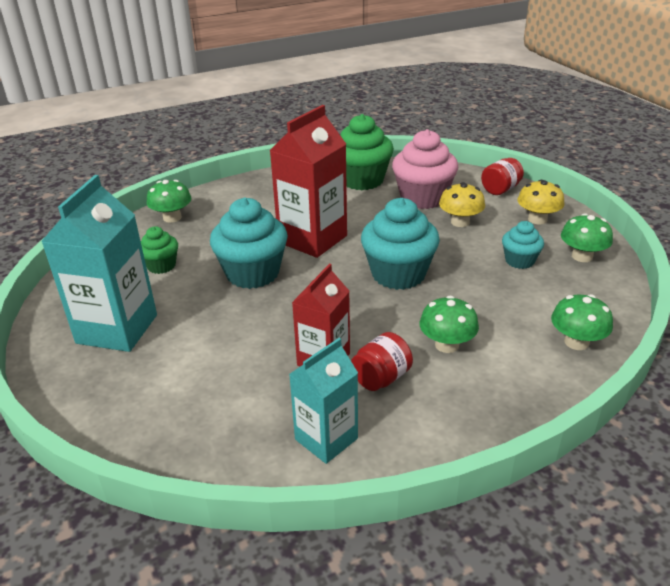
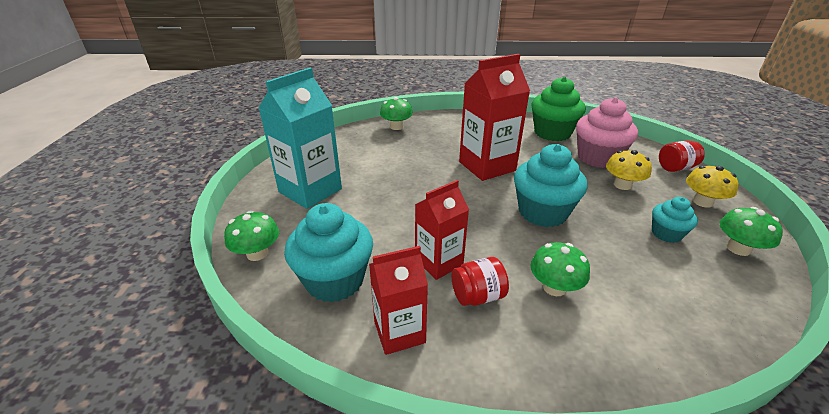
camera: 25 degrees right, 0 degrees up
green cupcake [141,226,178,274] -> none
turquoise cupcake [210,198,288,289] -> turquoise cupcake moved to [284,203,373,302]
turquoise carton [289,338,358,464] -> red carton [369,246,428,355]
green mushroom [551,294,613,350] -> green mushroom moved to [224,211,279,261]

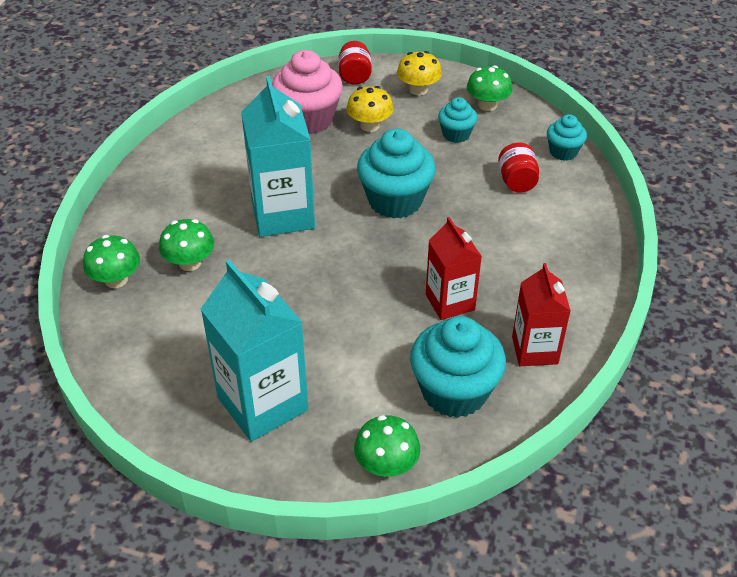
camera: 75 degrees left, 10 degrees up
red jar [452,257,509,306] -> red jar moved to [498,142,539,193]
red carton [459,54,530,181] -> turquoise carton [241,76,315,237]
green mushroom [530,242,590,296] -> green mushroom moved to [159,219,214,271]
green cupcake [531,77,586,141] -> none
none -> turquoise cupcake [547,114,587,161]

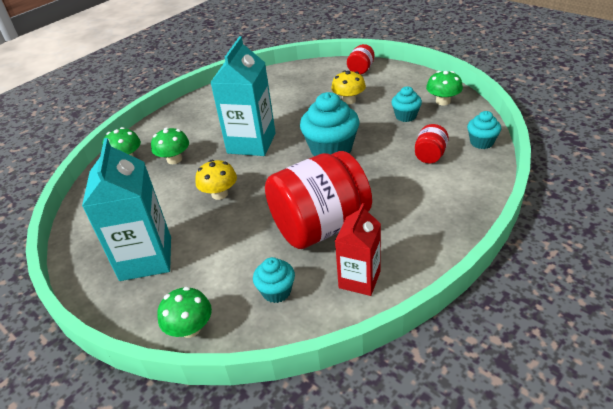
camera: 30 degrees right, 5 degrees down
pink cupcake [272,50,343,134] -> none
yellow mushroom [397,51,442,95] -> yellow mushroom moved to [195,160,237,200]
turquoise cupcake [410,316,506,418] -> turquoise cupcake [253,257,295,303], size x0.55
red carton [426,217,482,320] -> red jar [265,151,372,249]

